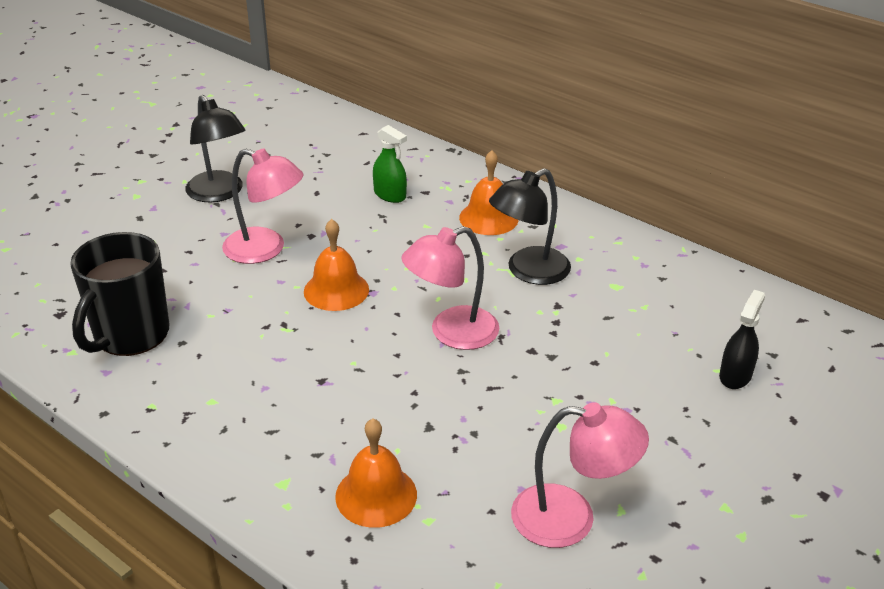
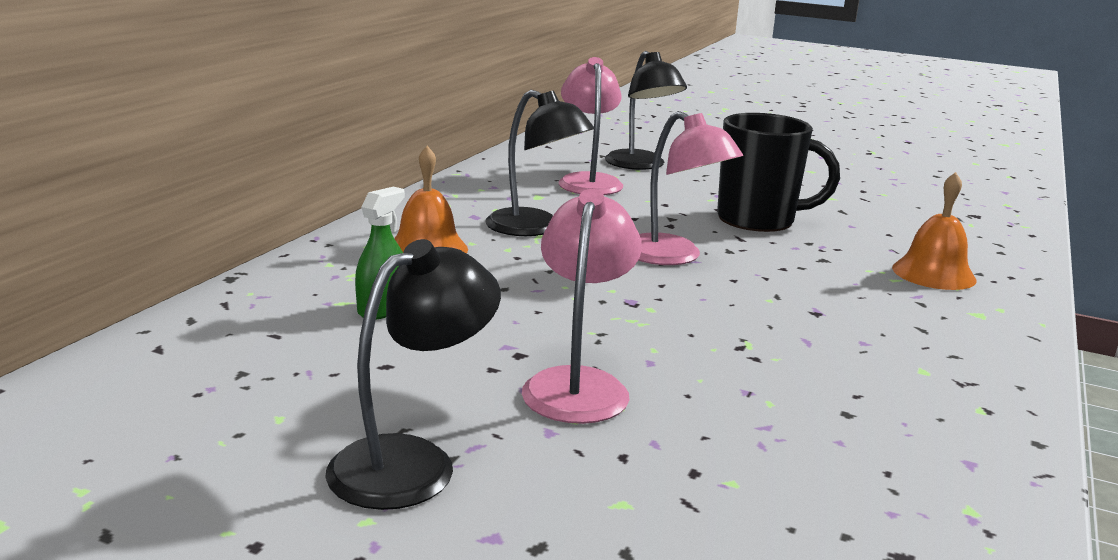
camera: 105 degrees left, 15 degrees down
black mug [70,232,169,356] -> black mug moved to [717,113,840,232]
orange bell [304,219,369,311] -> none
pink lamp [511,402,649,548] -> pink lamp moved to [559,57,623,195]
black spray bottle [719,290,765,389] -> black lamp [605,51,687,170]

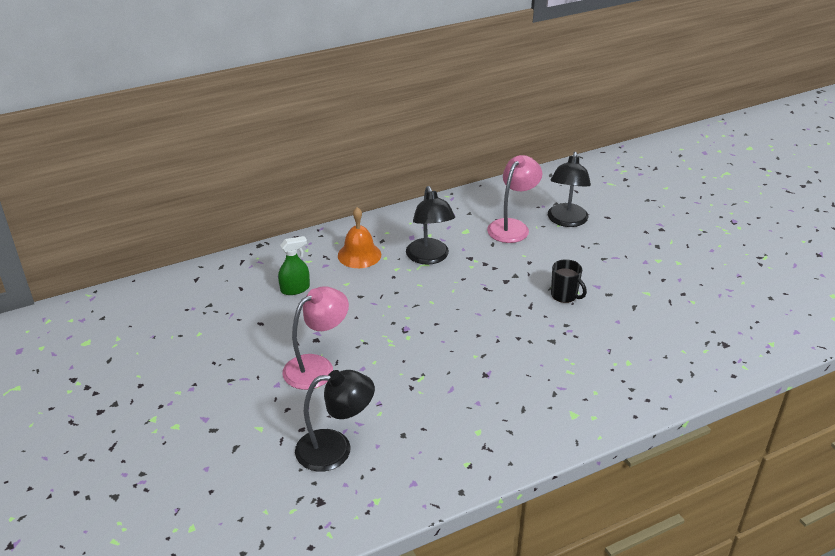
camera: 40 degrees right, 15 degrees up
black lamp [325,239,501,510] -> black lamp moved to [295,370,375,472]
pink lamp [638,111,743,265] -> none
black mug [717,113,840,232] -> black mug [551,259,587,303], size x0.53
orange bell [892,172,976,290] -> none

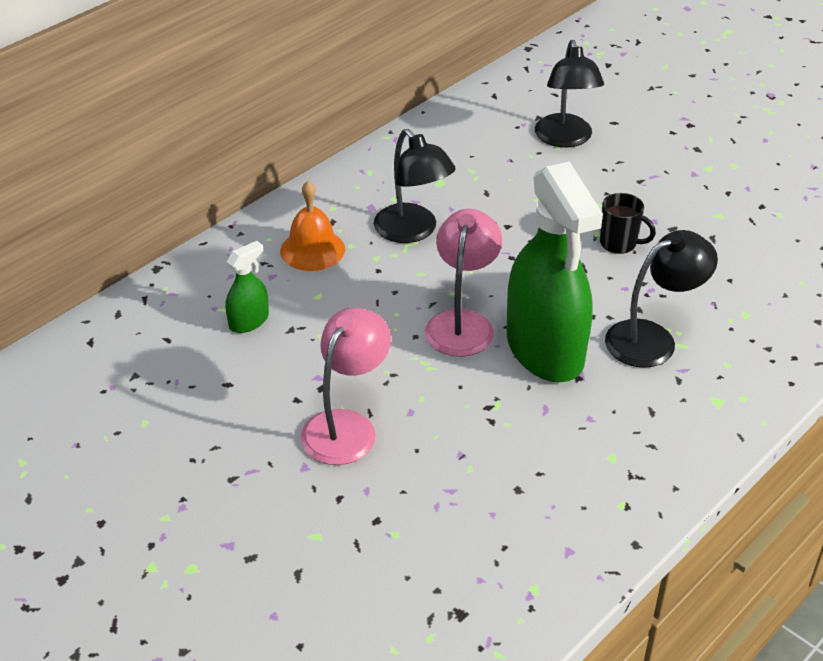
camera: 20 degrees left, 5 degrees up
black lamp [295,370,375,472] -> black lamp moved to [605,230,718,368]
pink lamp [487,155,542,243] -> pink lamp moved to [425,209,502,357]
none -> green spray bottle [507,162,603,382]

